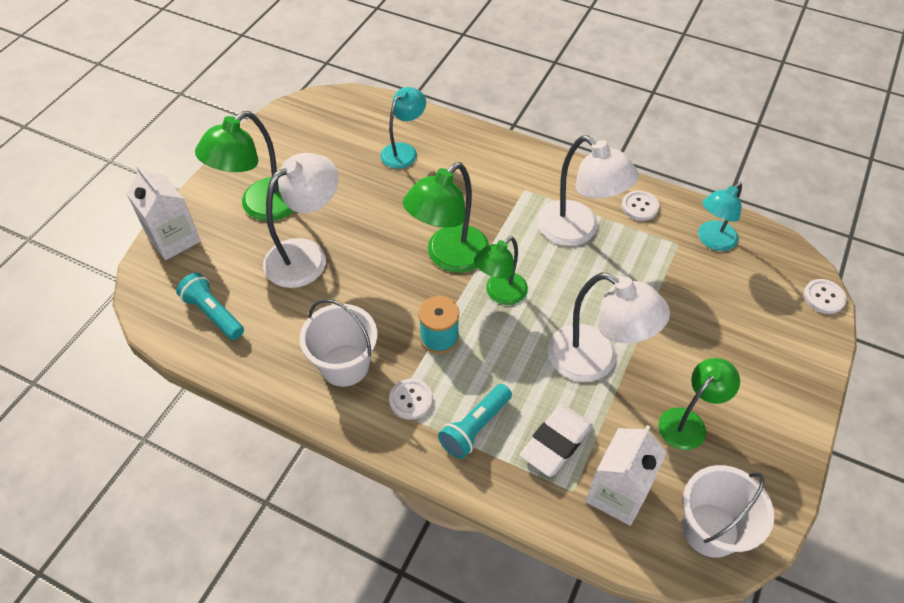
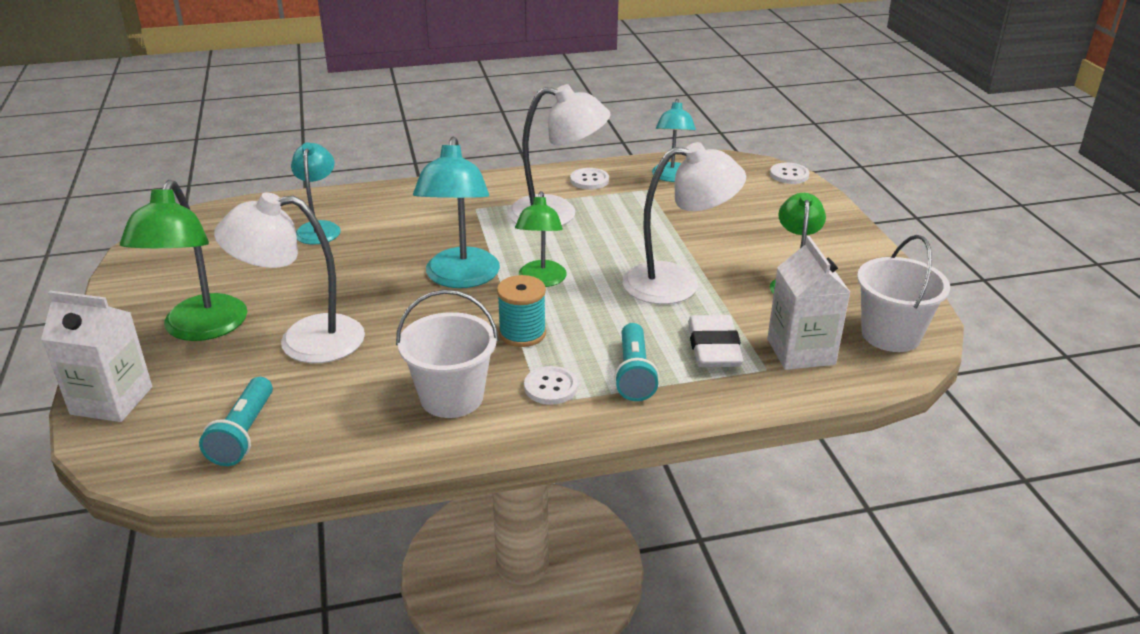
camera: 40 degrees left, 20 degrees down
turquoise flashlight [176,273,244,340] -> turquoise flashlight turned 90 degrees counterclockwise [199,377,273,466]
white lamp [263,153,338,288] -> white lamp turned 105 degrees counterclockwise [214,192,365,363]
green lamp [403,162,489,273] -> turquoise lamp [413,137,500,288]

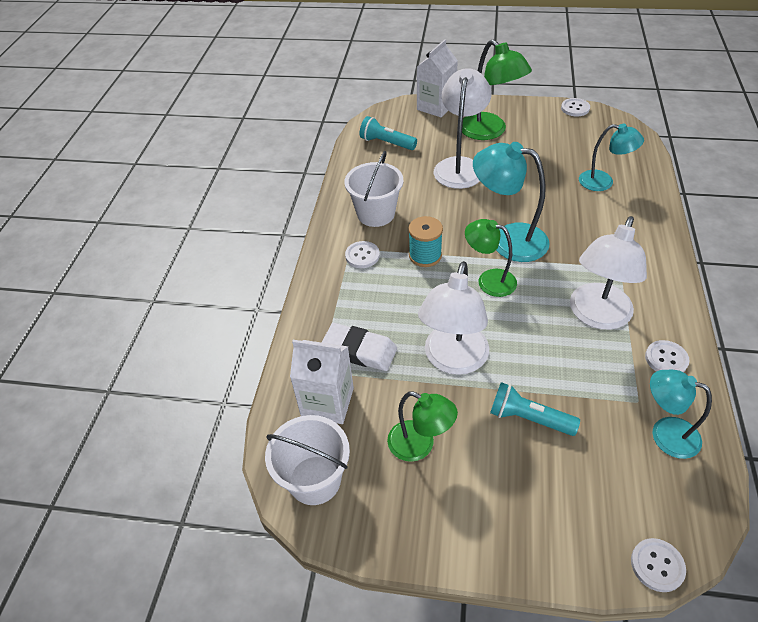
camera: 115 degrees right, 15 degrees up
green lamp [120,180,247,341] -> green lamp turned 150 degrees counterclockwise [462,39,532,140]
turquoise flashlight [614,323,659,401] -> turquoise flashlight moved to [490,382,580,436]
none -> white button [561,98,590,117]

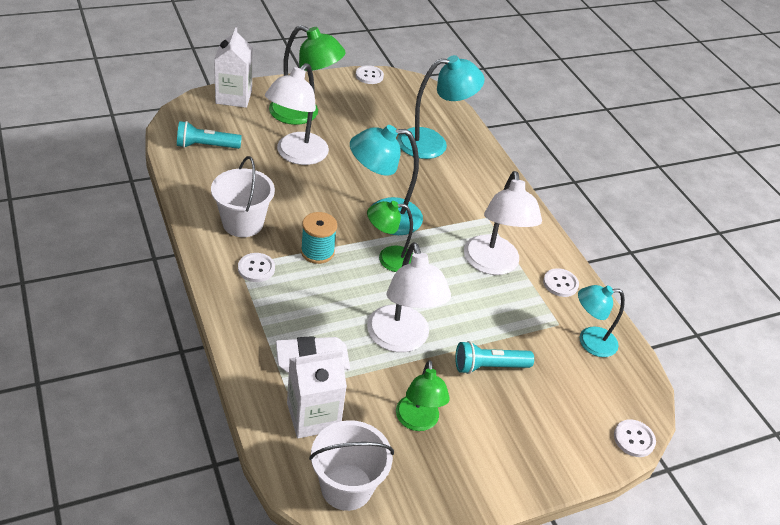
camera: 40 degrees left, 5 degrees down
green lamp [387,391,458,462] -> green lamp turned 90 degrees clockwise [396,360,450,431]
white lamp [433,68,492,189] -> white lamp turned 135 degrees counterclockwise [265,63,329,165]
turquoise lamp [579,124,644,191] -> turquoise lamp [397,55,485,159], size x1.55

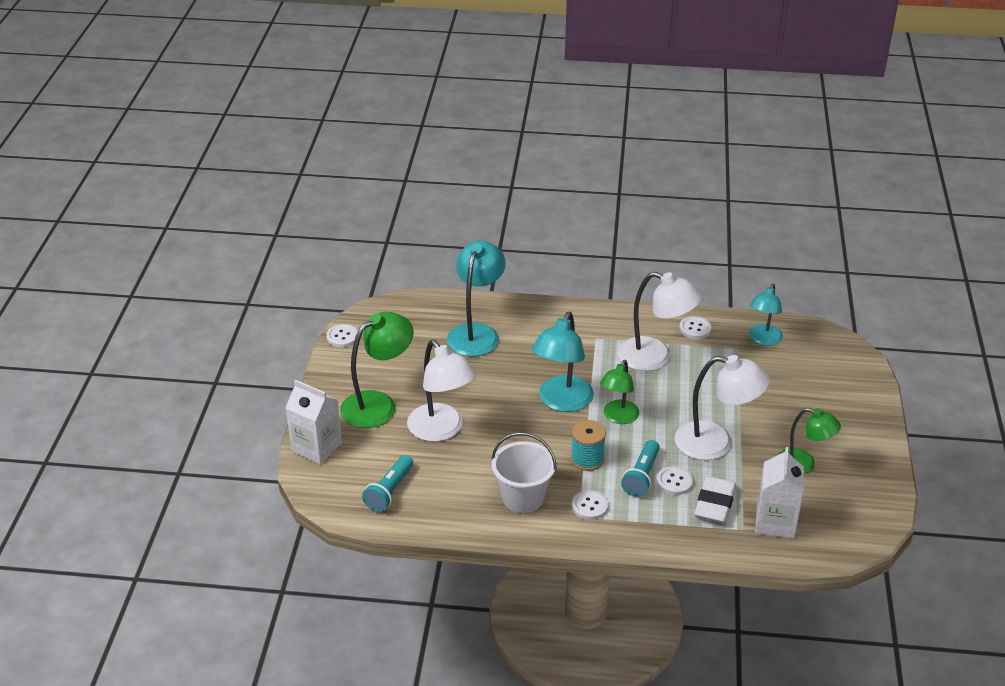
camera: 55 degrees left, 5 degrees down
white bucket [309,420,394,511] -> none
turquoise flashlight [455,341,534,374] -> turquoise flashlight moved to [621,440,660,497]
white button [614,419,656,457] -> white button moved to [657,466,693,495]

